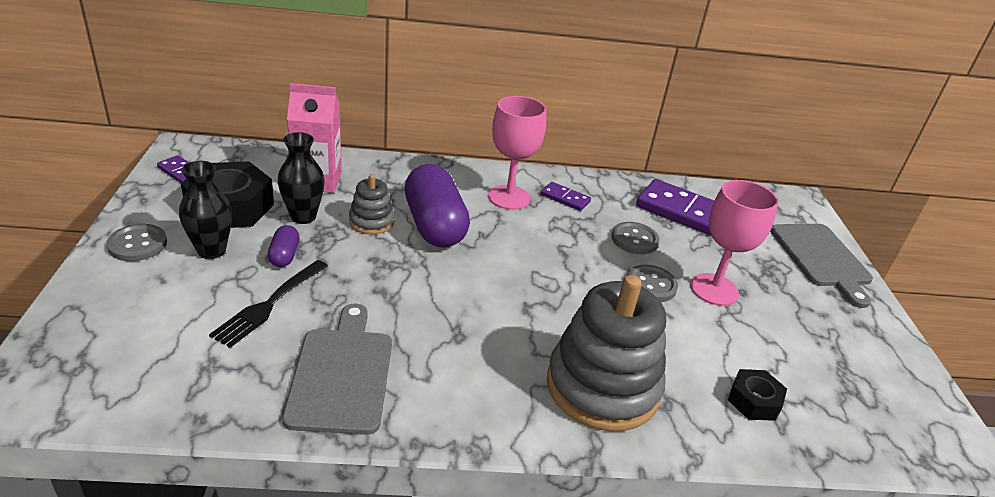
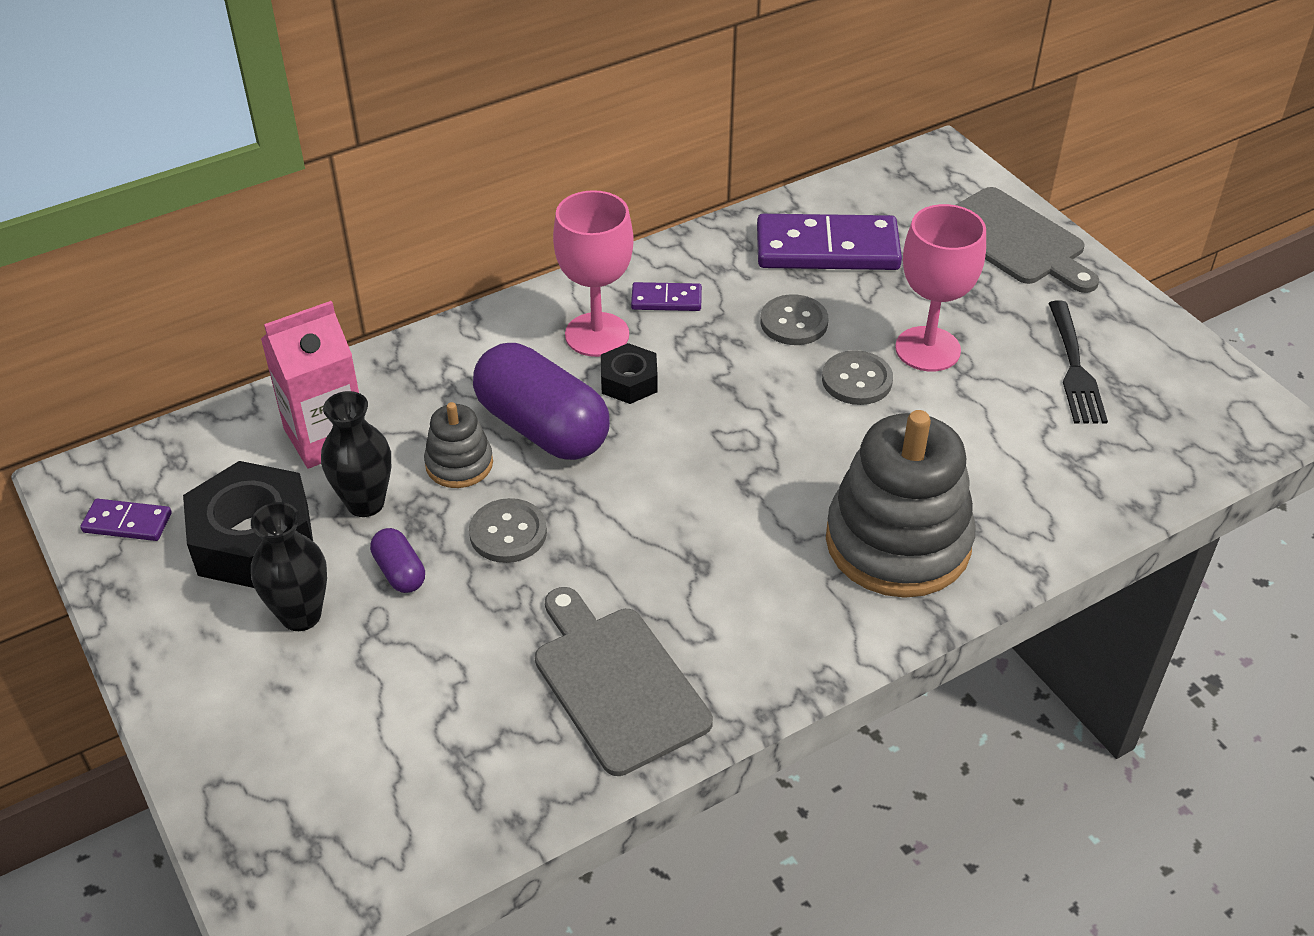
camera: 25 degrees left, 10 degrees up
grey button [106,224,167,261] -> grey button moved to [469,498,547,563]
black fork [209,260,328,348] -> black fork moved to [1048,301,1108,424]
black nut [728,369,787,421] -> black nut moved to [601,343,658,404]

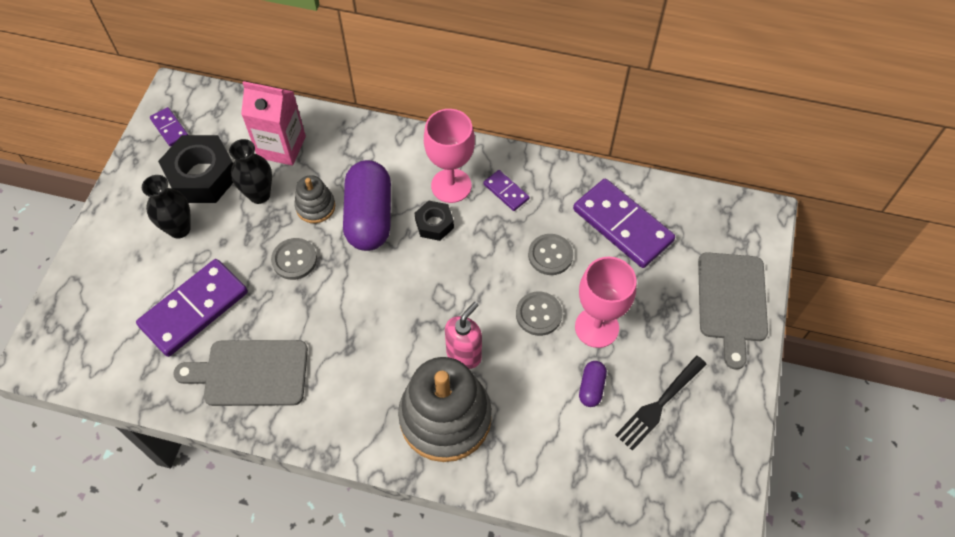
camera: 45 degrees right, 15 degrees up
purple capsule [370,528,425,593] -> purple capsule moved to [579,361,607,407]
grey cutting board [535,587,713,776] -> grey cutting board turned 105 degrees counterclockwise [174,340,308,406]
none -> purple domino [136,259,248,357]
none -> pink soap dispenser [445,302,482,369]

